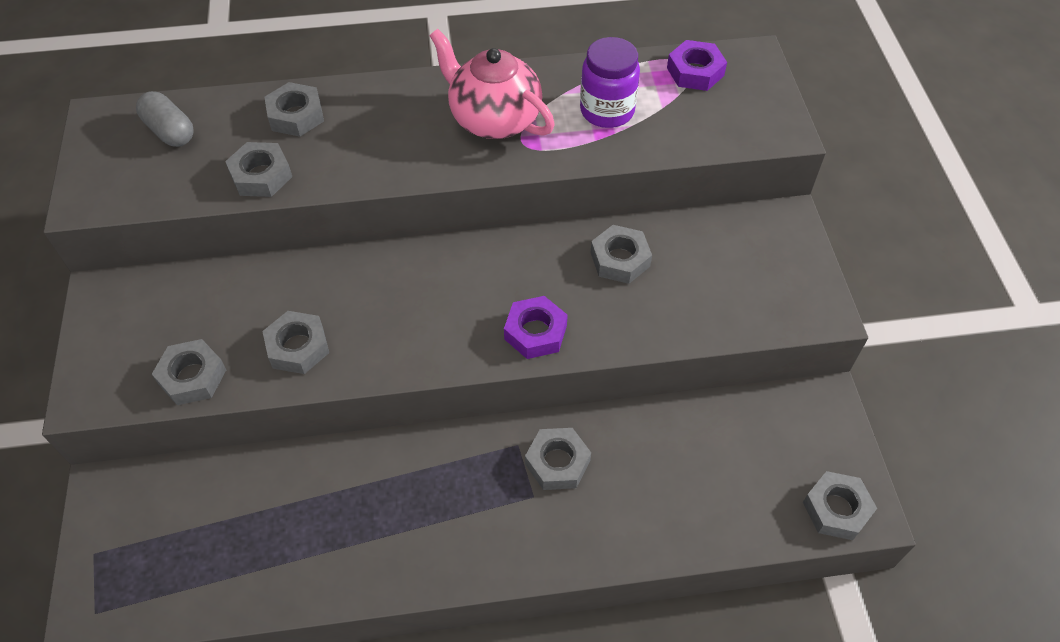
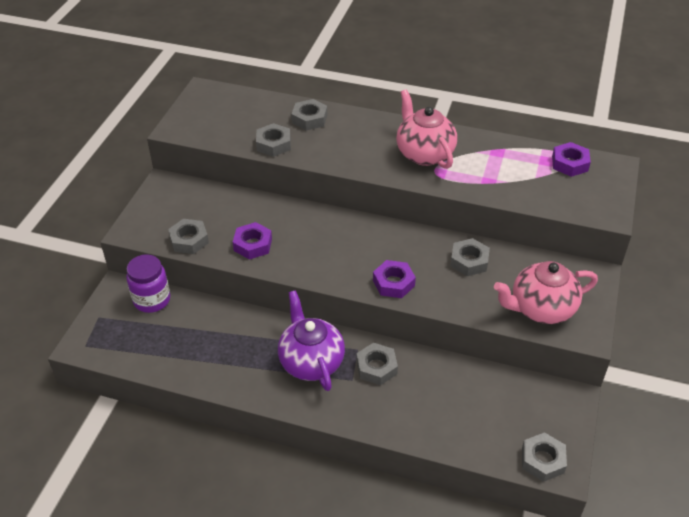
camera: 25 degrees right, 10 degrees down
grey capsule [136,91,194,147] -> none
grey nut [262,311,329,374] -> purple nut [233,222,272,260]
purple jar [580,37,640,128] -> purple jar moved to [126,255,170,313]
none -> purple teapot [278,290,345,391]
none -> pink teapot [494,261,598,324]

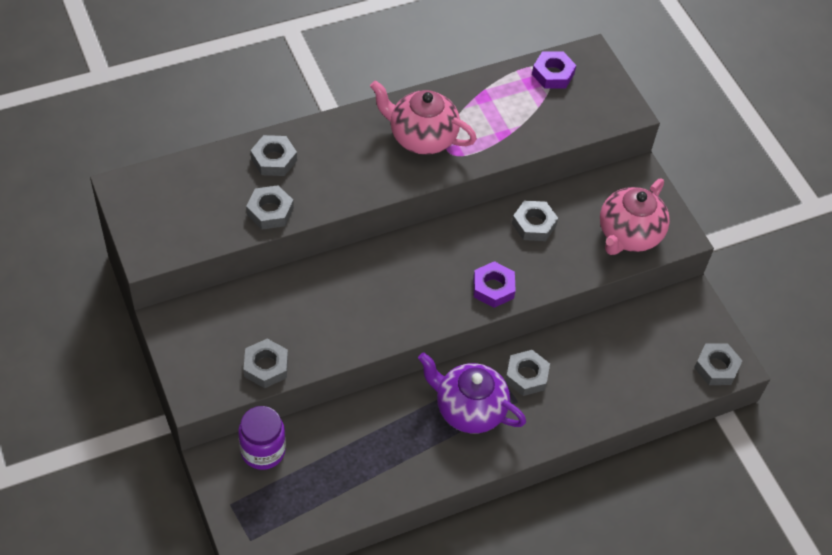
camera: 45 degrees left, 10 degrees up
purple nut [233,222,272,260] -> none

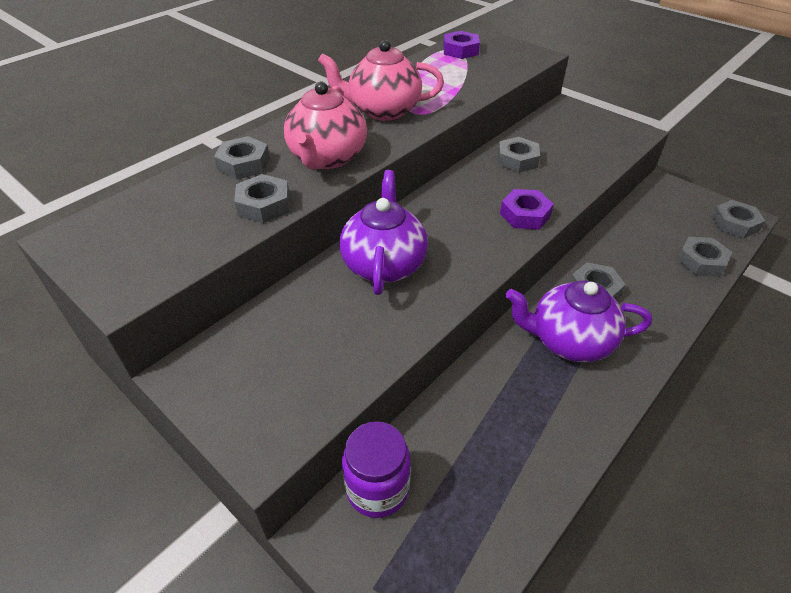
camera: 20 degrees left, 10 degrees down
grey nut [243,339,288,388] -> grey nut moved to [677,237,732,277]
pink teapot [600,179,670,255] -> pink teapot moved to [284,81,367,169]
none -> purple teapot [340,170,428,295]

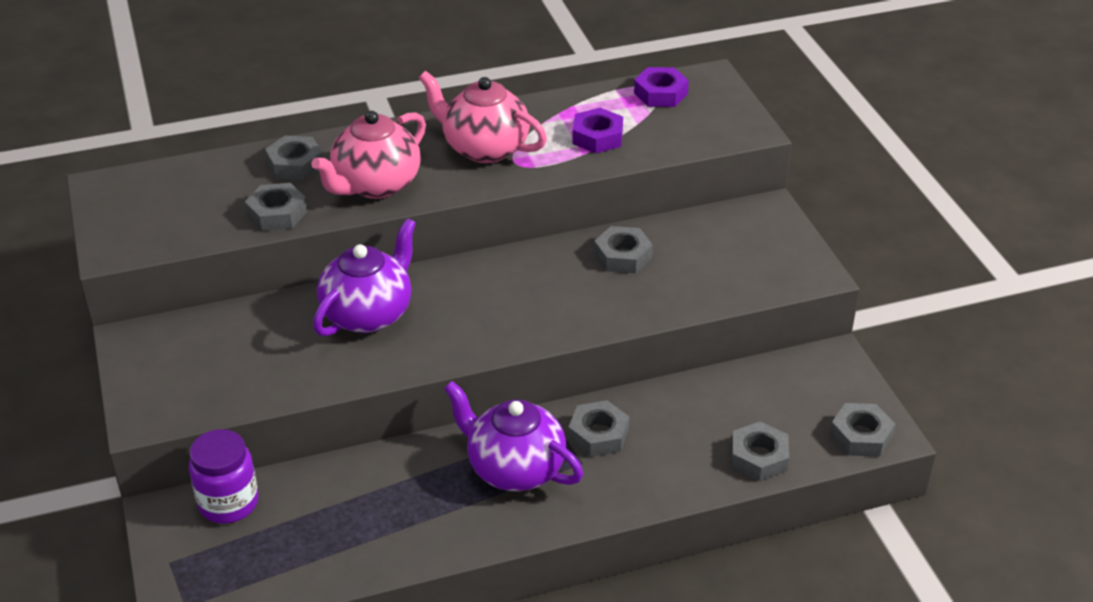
camera: 30 degrees right, 5 degrees down
purple nut [500,189,554,230] -> purple nut moved to [572,108,623,153]

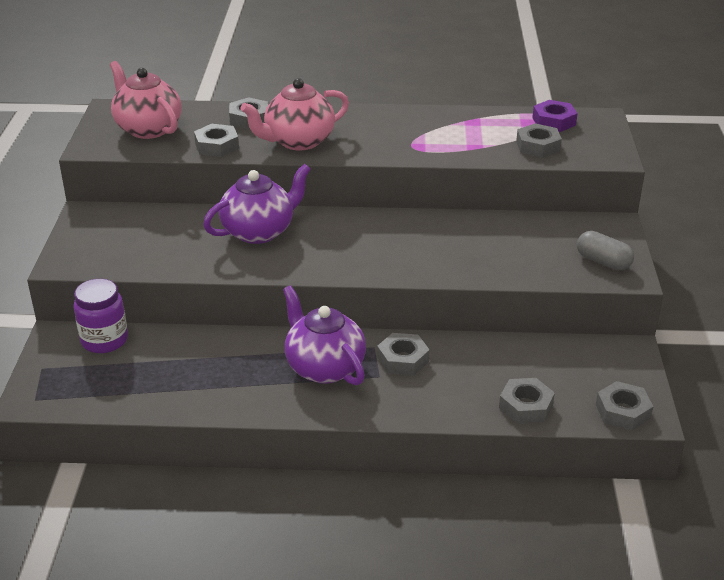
camera: 20 degrees right, 5 degrees down
pink teapot [419,71,547,163] -> pink teapot moved to [110,61,181,139]
purple nut [572,108,623,153] -> none
grey nut [594,226,653,274] -> grey nut moved to [516,123,562,158]
none -> grey capsule [577,231,634,270]

